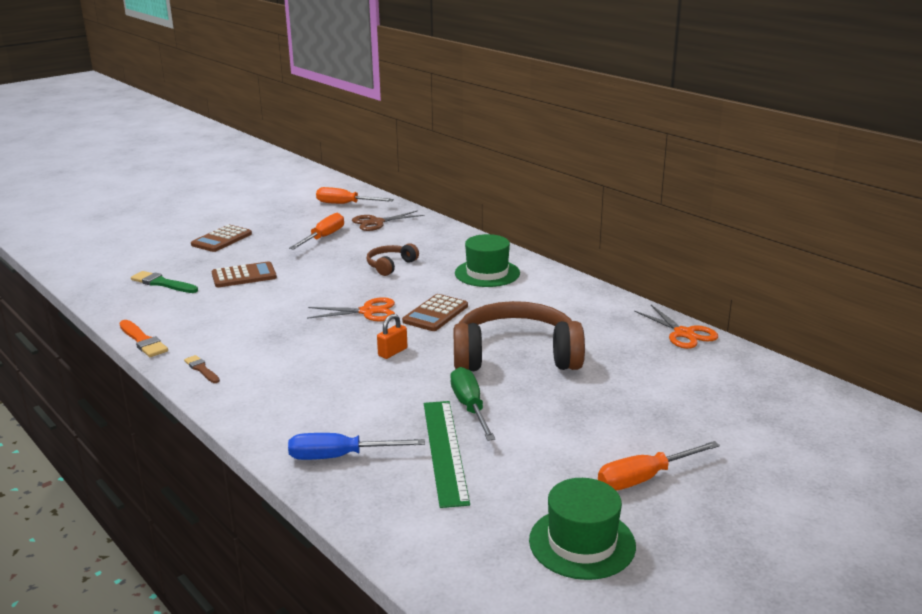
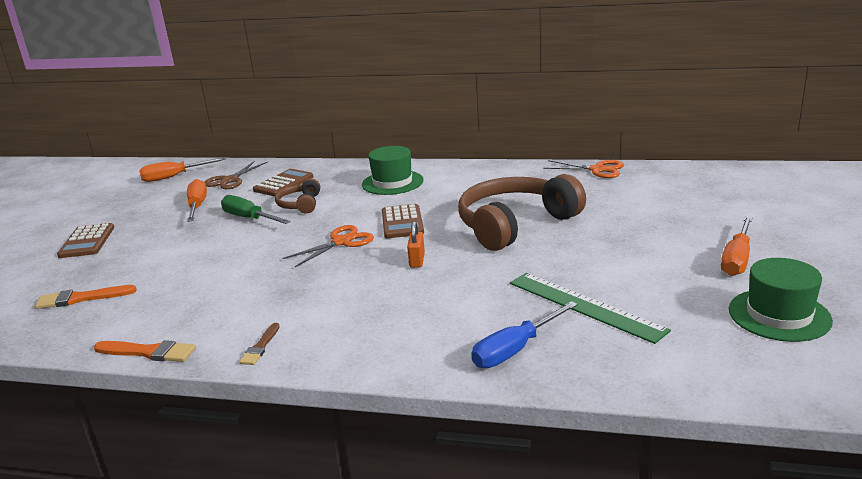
camera: 35 degrees left, 0 degrees up
green brush [131,271,198,293] -> orange brush [35,285,137,309]
brown brush [184,355,220,383] -> brown brush turned 90 degrees counterclockwise [239,323,280,365]
brown calculator [212,261,277,287] -> brown calculator moved to [253,169,313,196]
green screwdriver [450,367,495,441] -> green screwdriver moved to [221,195,291,224]

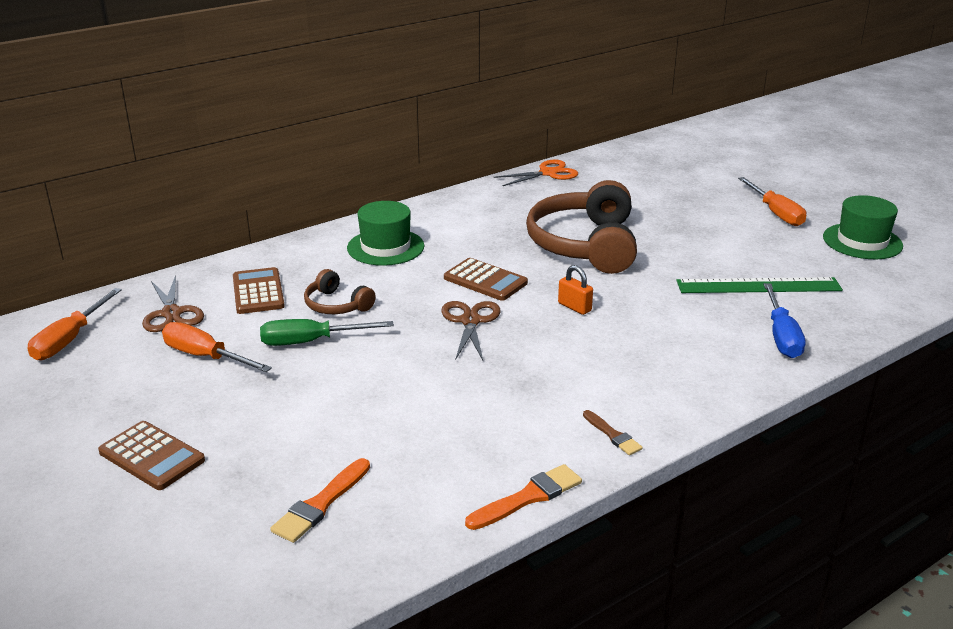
camera: 50 degrees left, 5 degrees up
orange scissors [283,225,374,267] -> brown scissors [441,301,500,360]

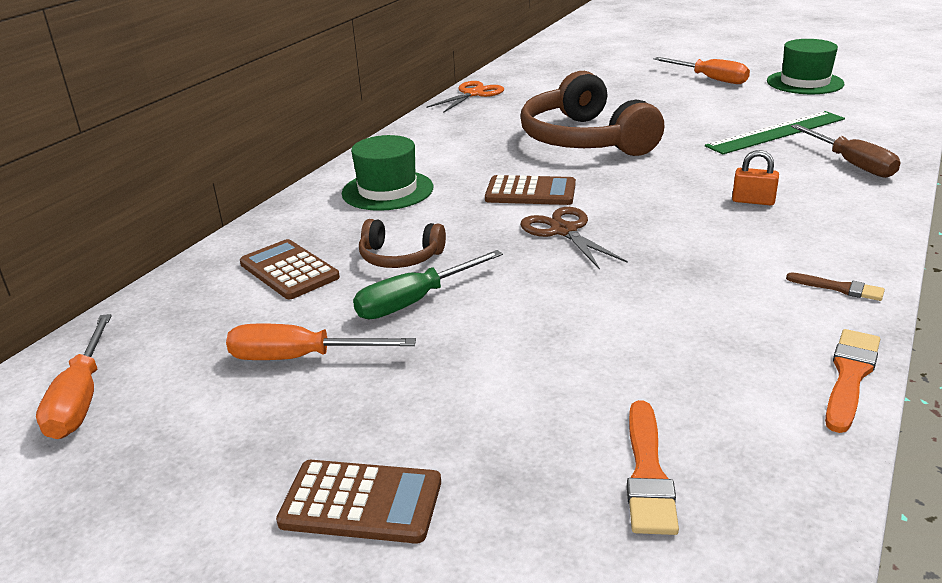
camera: 25 degrees left, 0 degrees up
brown scissors [142,275,204,332] -> none
orange padlock [558,265,593,315] -> orange padlock moved to [732,150,779,205]
blue screwdriver [763,283,805,358] -> brown screwdriver [791,124,900,178]

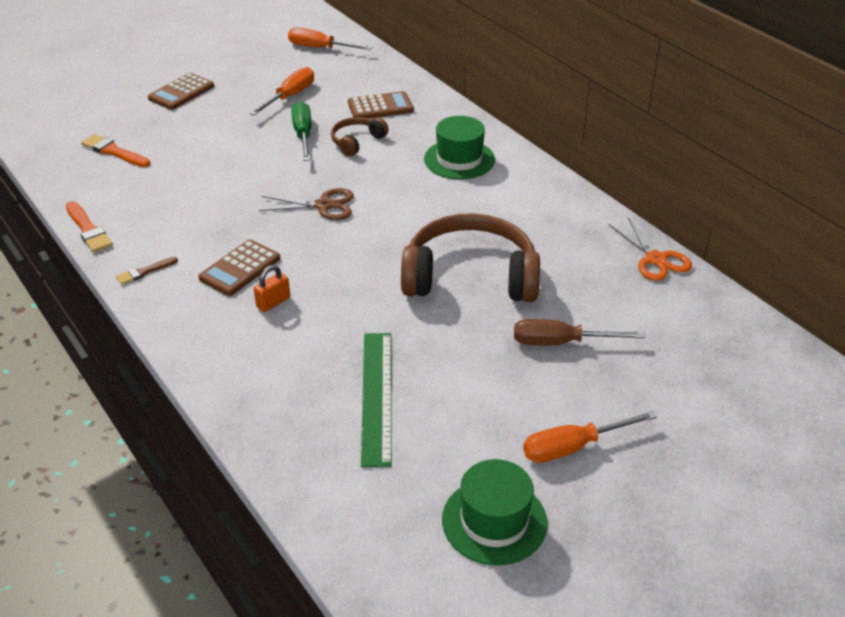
camera: 115 degrees right, 10 degrees up
brown calculator [485,175,576,205] -> brown calculator moved to [198,239,281,296]
brown screwdriver [791,124,900,178] -> brown screwdriver moved to [514,319,645,345]

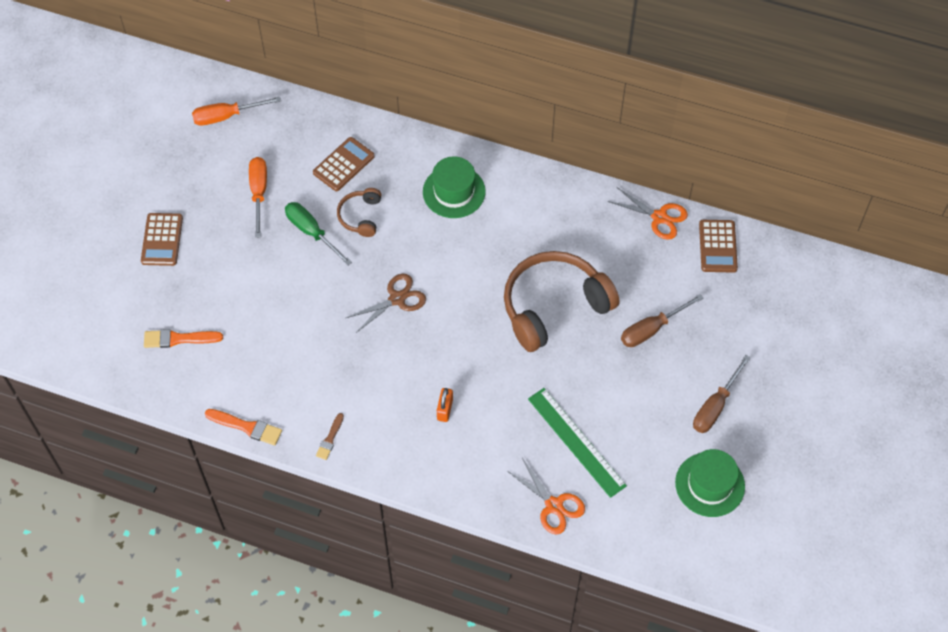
camera: 35 degrees left, 20 degrees up
brown calculator [198,239,281,296] -> brown calculator moved to [699,220,738,273]
orange screwdriver [523,411,657,463] -> brown screwdriver [693,355,751,433]
none -> orange scissors [507,458,585,535]

